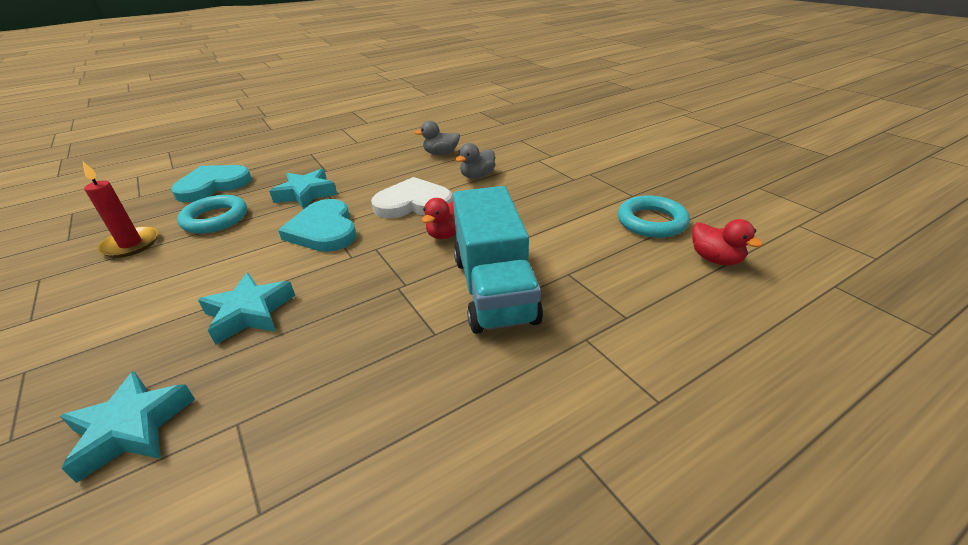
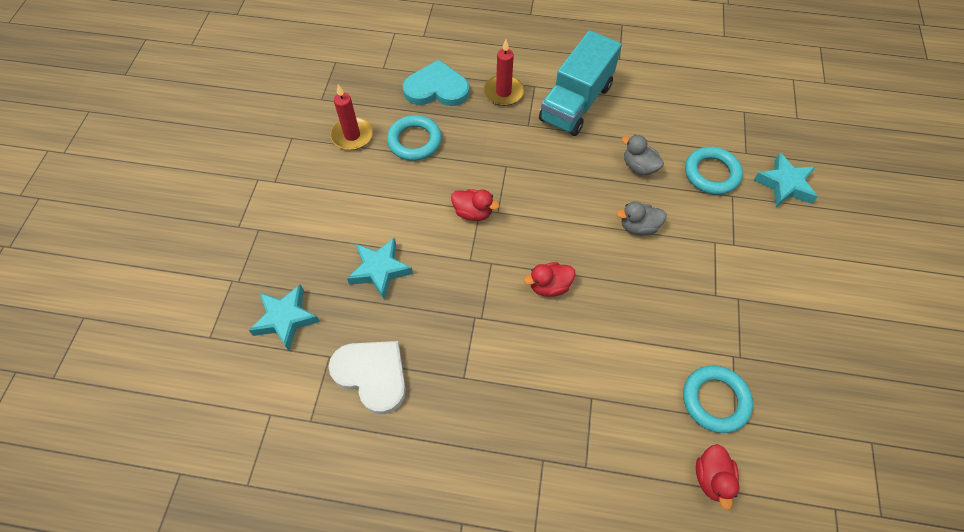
camera: 40 degrees right, 25 degrees up
turquoise star [269,169,337,209] -> turquoise star moved to [754,153,818,207]
turquoise heart [278,199,356,252] -> red duck [451,189,500,221]
white heart [371,177,453,218] -> white heart moved to [329,341,406,414]
turquoise truck [453,186,543,334] -> turquoise truck moved to [539,30,622,136]
none -> red candle [484,39,524,106]
none -> turquoise ring [685,147,743,195]

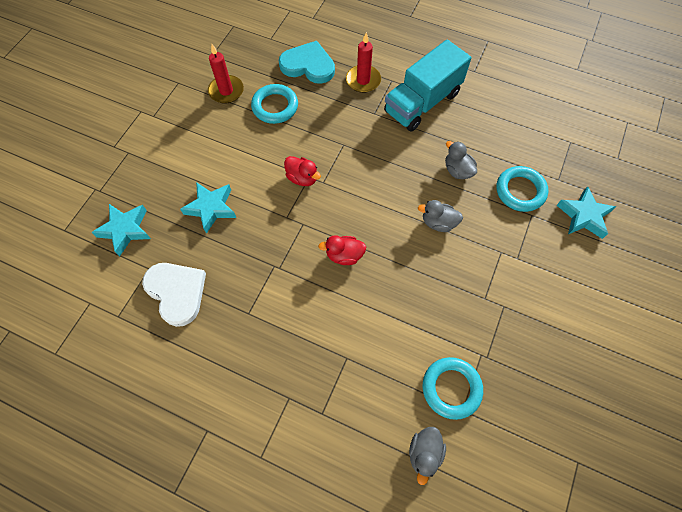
camera: 15 degrees right, 5 degrees up
red duck [696,444,739,510] -> grey duck [409,427,446,485]

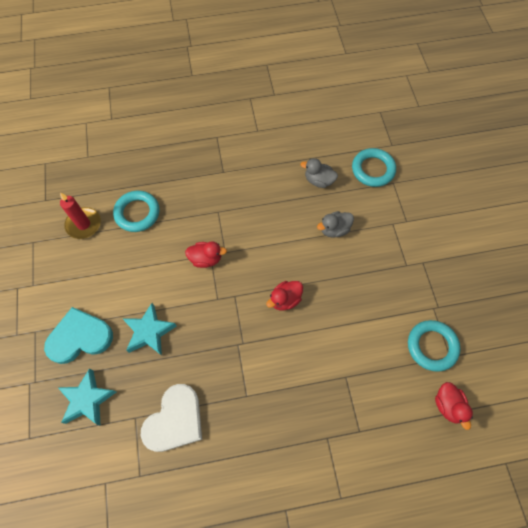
camera: 35 degrees left, 0 degrees up
white heart [142,263,206,327] -> white heart turned 105 degrees clockwise [141,384,202,452]
turquoise heart [279,41,335,84] -> turquoise heart moved to [44,307,113,364]
red candle [346,32,381,93] -> none
turquoise truck [384,40,471,131] -> none
grey duck [409,427,446,485] -> red duck [435,382,473,430]
turquoise star [557,187,616,239] -> none

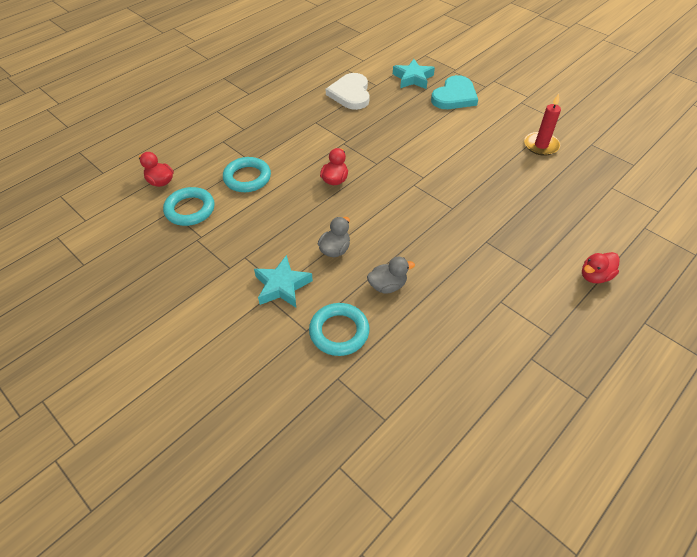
camera: 145 degrees right, 15 degrees down
turquoise ring [113,190,160,232] -> turquoise ring moved to [223,157,271,192]
turquoise star [123,303,177,356] -> turquoise star moved to [254,255,313,307]
red duck [185,241,227,268] -> red duck moved to [582,252,620,283]

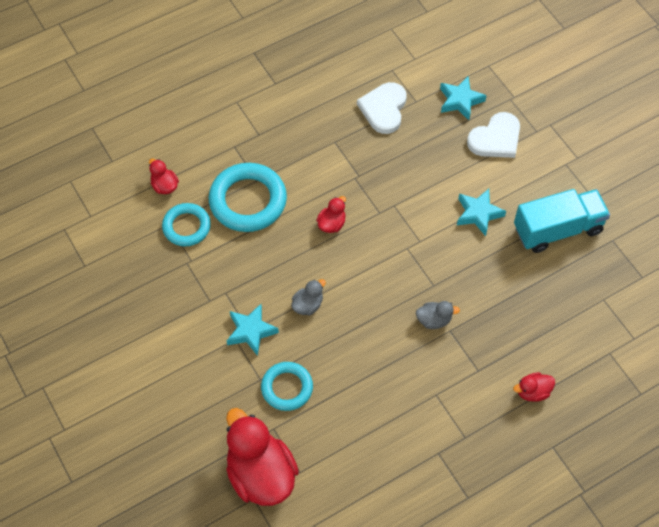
camera: 15 degrees right, 10 degrees up
turquoise ring [223,157,271,192] -> turquoise ring [209,163,287,232], size x1.63
grey duck [367,257,415,294] -> grey duck moved to [416,301,460,329]
turquoise heart [431,75,478,109] -> white heart [467,112,520,158]
red candle [524,94,561,156] -> turquoise truck [514,189,610,253]
none -> red duck [226,408,299,506]
none -> turquoise star [457,189,506,236]

